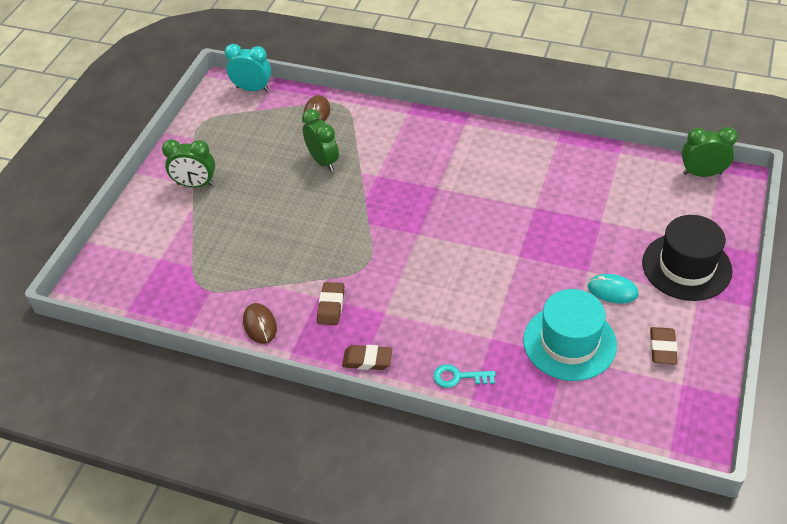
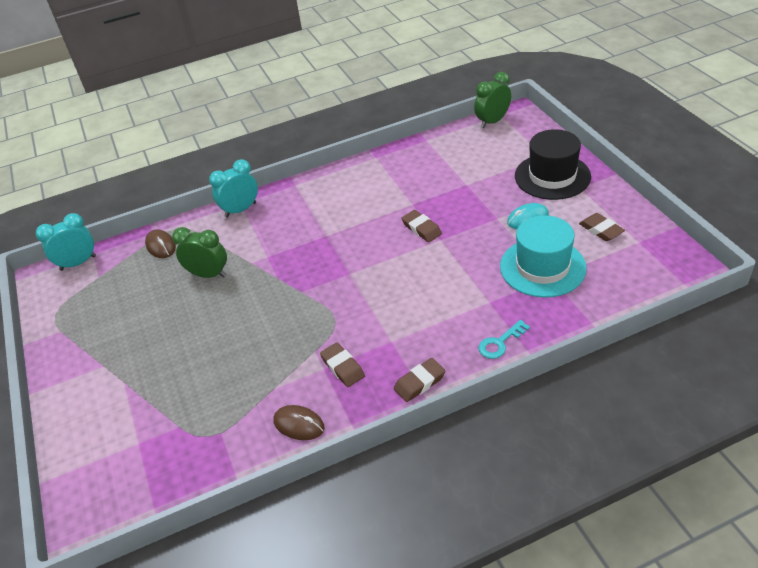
camera: 40 degrees left, 5 degrees down
green clock [162,139,215,187] -> none
none -> turquoise clock [209,159,258,218]
none -> brown eraser [401,210,442,242]

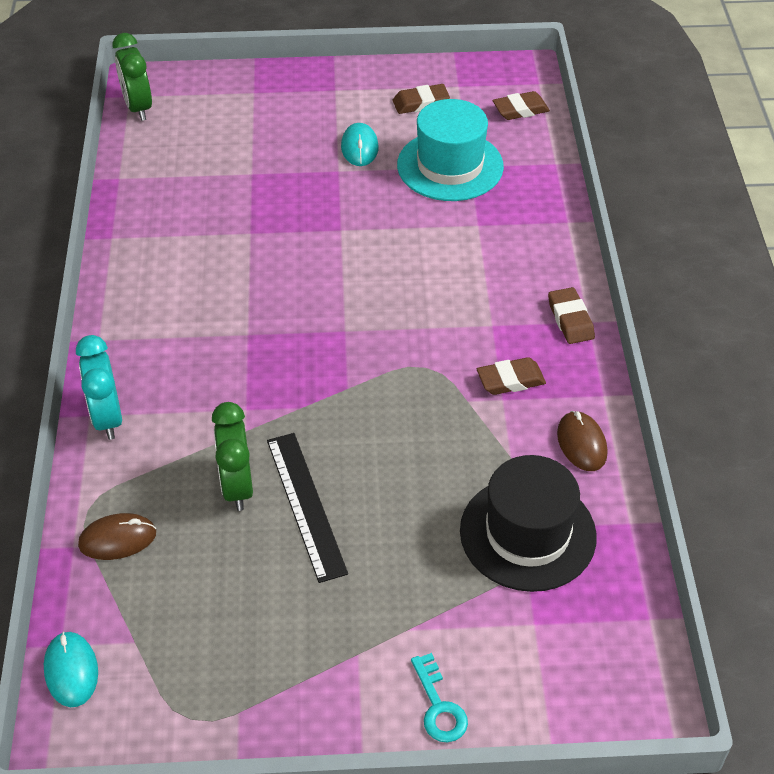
camera: 75 degrees left, 5 degrees up
turquoise clock [36,213,96,271] -> turquoise mouse [44,631,98,707]
green clock [172,227,227,278] -> green clock turned 45 degrees counterclockwise [212,402,253,511]
brown mouse [273,405,325,440] -> brown mouse turned 60 degrees counterclockwise [557,411,607,471]
brown eraser [401,210,442,242] -> brown eraser moved to [493,91,550,120]
turquoise key [479,320,530,359] -> turquoise key moved to [411,653,468,743]
black hat [515,129,591,200] -> black hat moved to [460,455,597,592]
none -> black ruler [267,433,348,583]

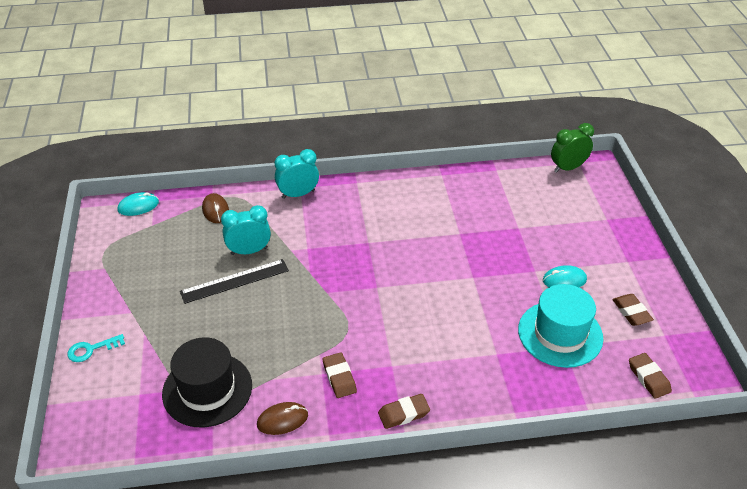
camera: 85 degrees right, 5 degrees down
green clock [212,402,253,511] -> turquoise clock [221,205,271,255]

